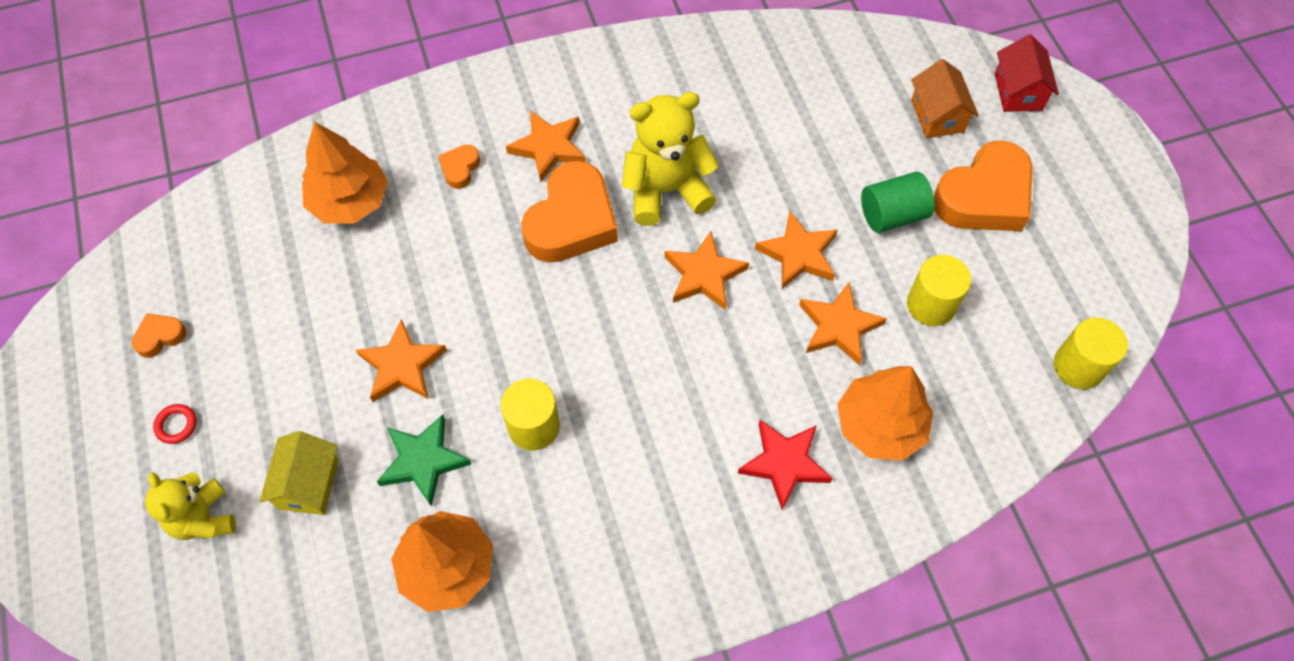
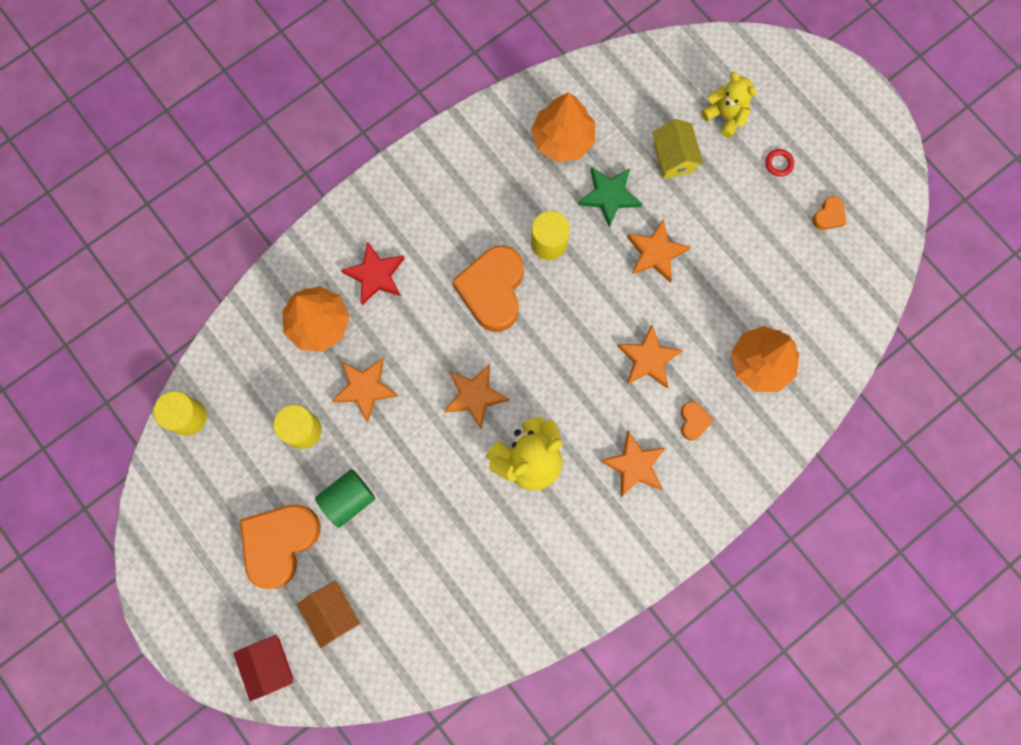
camera: 160 degrees right, 15 degrees up
orange heart [521,161,618,263] -> orange heart moved to [452,245,524,332]
orange star [755,211,838,289] -> orange star moved to [617,325,683,388]

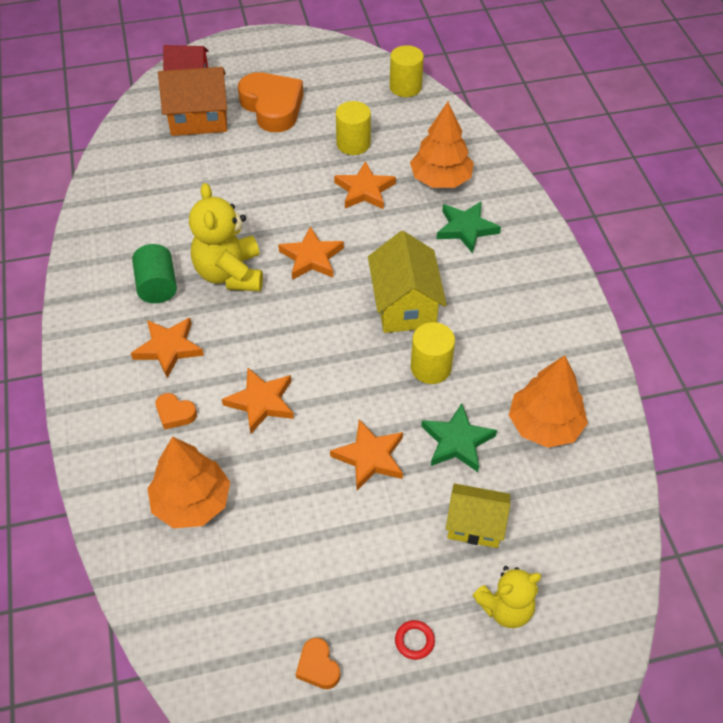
camera: 115 degrees right, 25 degrees down
orange house [297,581,360,648] -> orange house [158,67,227,136], size x1.51
green cylinder [315,469,375,528] -> green cylinder moved to [132,244,177,303]
red star [341,241,405,305] -> green star [437,201,501,254]
orange heart [452,245,524,332] -> yellow house [368,231,447,333]

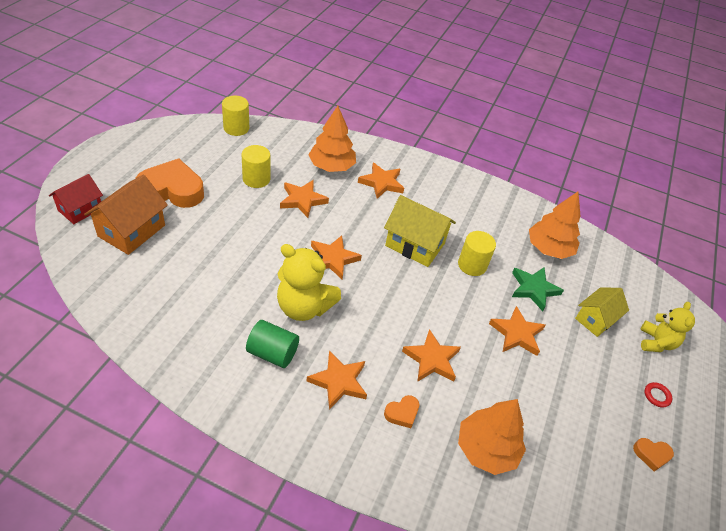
camera: 60 degrees left, 5 degrees down
green star [437,201,501,254] -> orange star [358,162,404,199]

